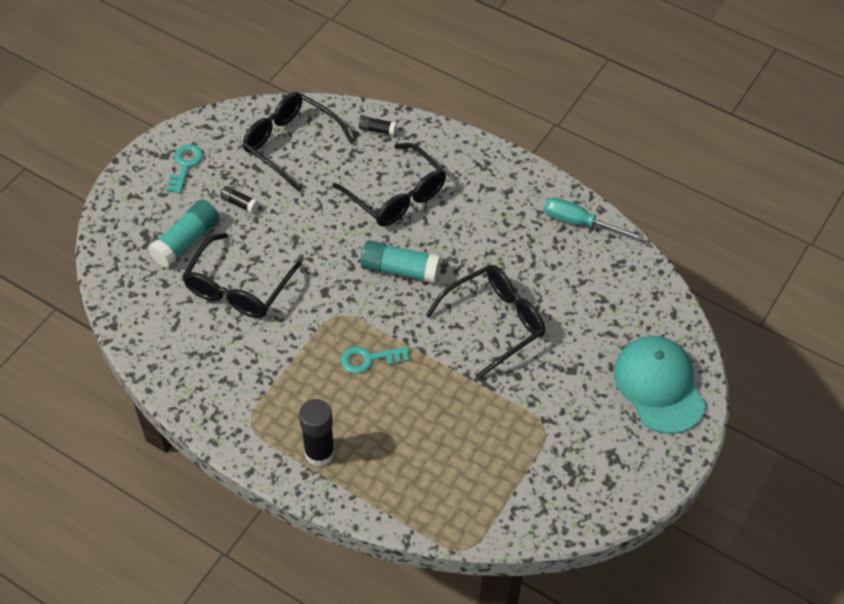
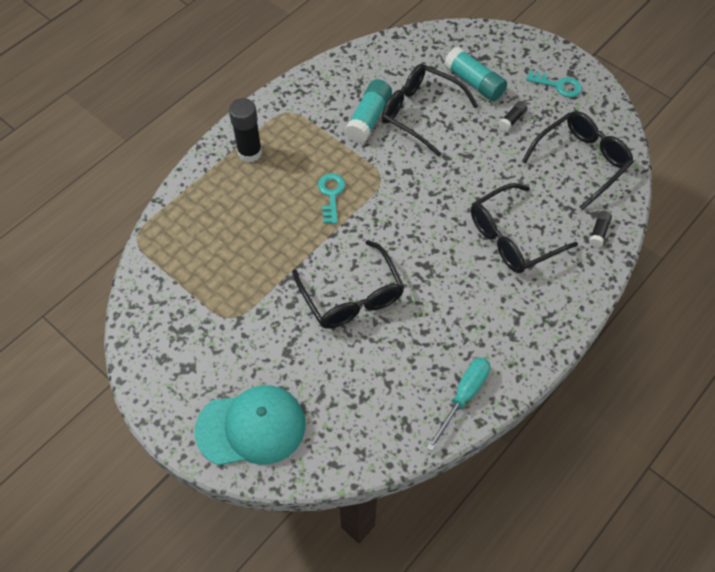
camera: 100 degrees right, 5 degrees up
turquoise glue stick [360,240,441,283] -> turquoise glue stick moved to [345,79,392,143]

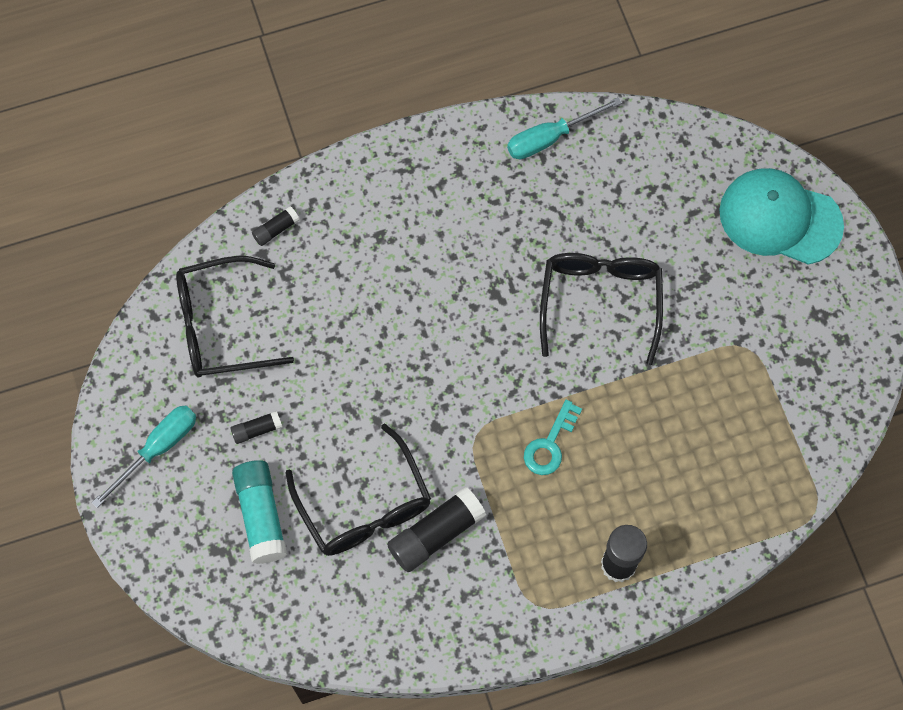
camera: 150 degrees left, 10 degrees up
turquoise glue stick [345,79,392,143] -> black glue stick [387,487,486,572]
black glasses [471,183,578,273] -> none
turquoise key [526,70,582,97] -> turquoise screwdriver [92,405,196,508]

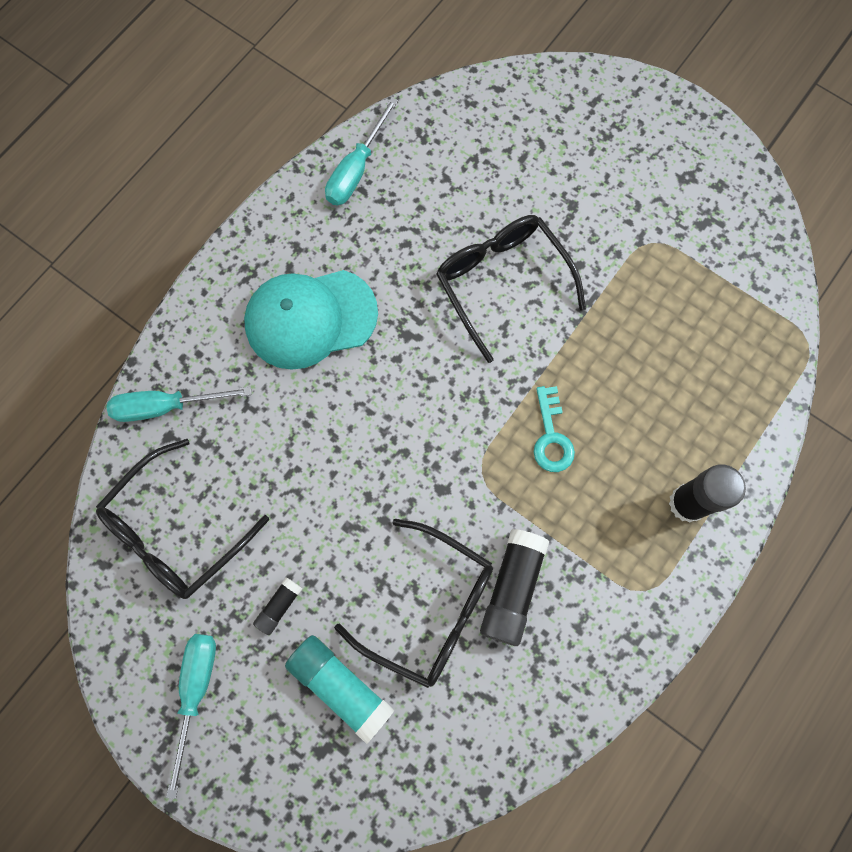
camera: 35 degrees left, 5 degrees up
black glue stick [252,206,300,246] -> turquoise screwdriver [106,387,252,422]
turquoise cap [719,168,844,265] -> turquoise cap moved to [244,270,378,370]

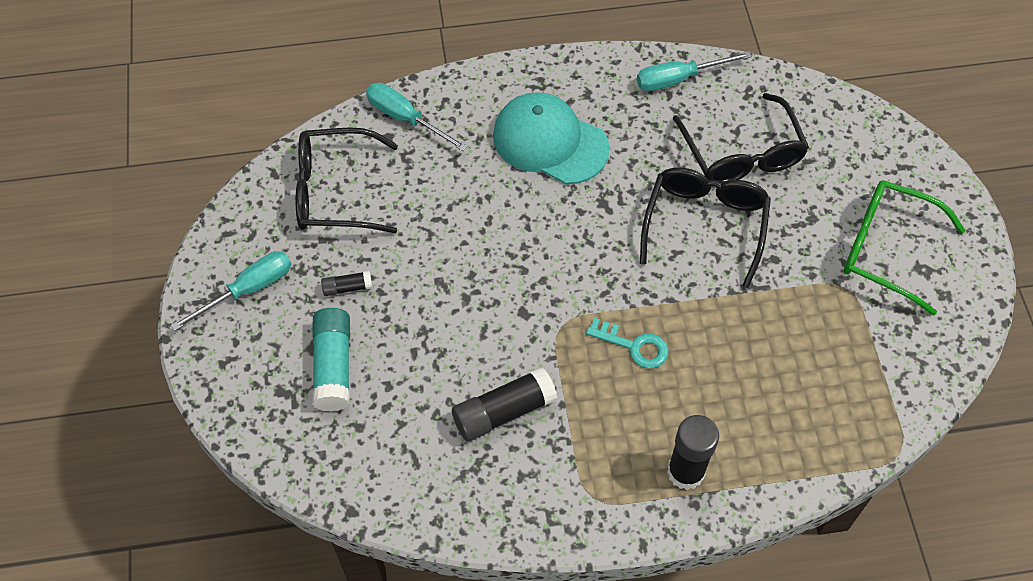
camera: 45 degrees right, 15 degrees down
black glasses [334,519,493,688] -> black glasses moved to [672,93,809,183]
turquoise key [534,386,575,472] -> turquoise key turned 105 degrees counterclockwise [586,318,669,368]
none -> green glasses [843,180,966,316]

